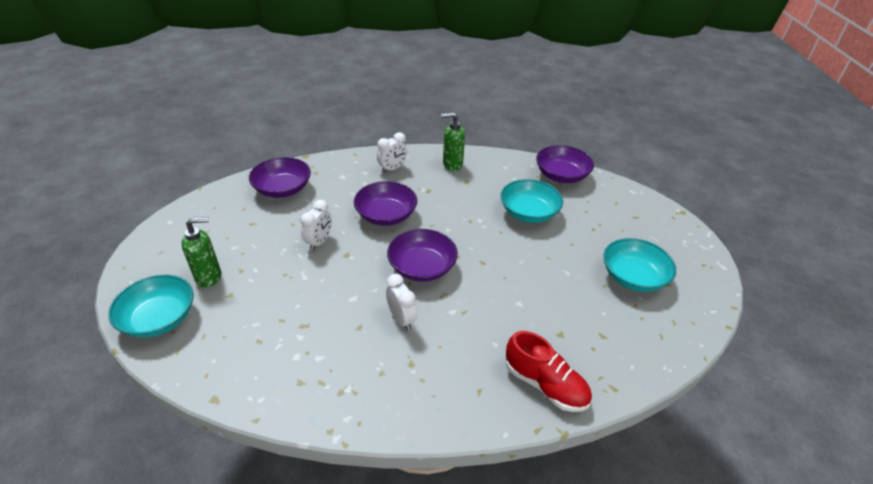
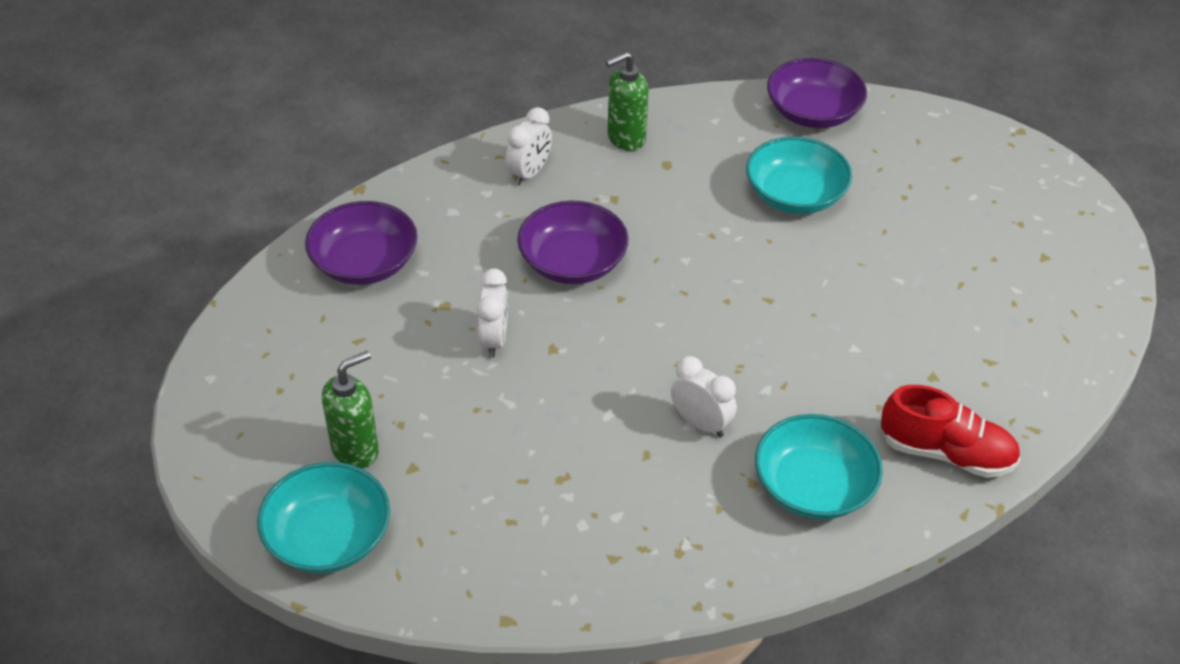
camera: 20 degrees left, 5 degrees up
purple bowl [387,229,458,282] -> none
turquoise bowl [603,238,677,292] -> turquoise bowl moved to [755,414,883,519]

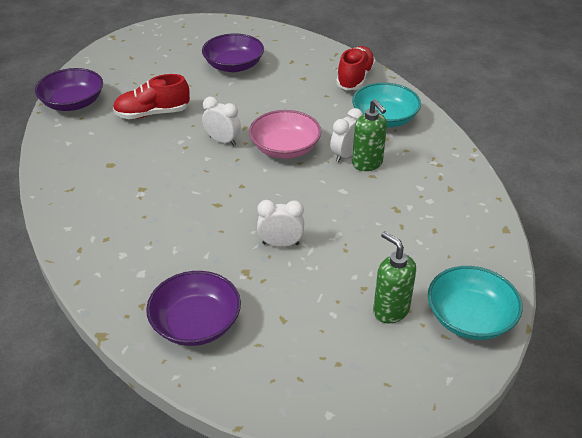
camera: 90 degrees left, 5 degrees down
white clock [506,107,552,185] -> white clock moved to [202,97,241,146]
purple bowl [517,201,629,284] -> purple bowl moved to [202,34,264,72]
green soap dispenser [606,52,649,151] -> green soap dispenser moved to [352,99,387,171]
turquoise bowl [746,137,852,214] -> red shoe [113,74,190,119]
none -> pink bowl [249,110,321,159]

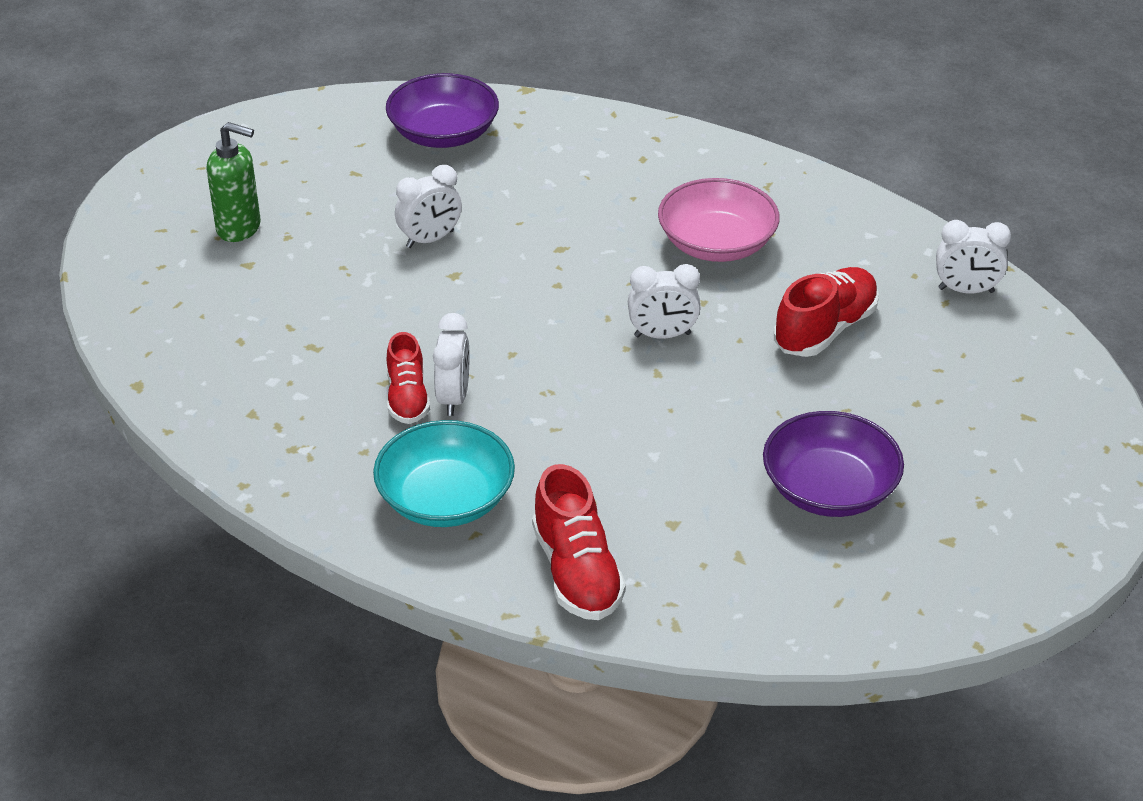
camera: 145 degrees right, 0 degrees up
purple bowl [35,68,103,111] -> white clock [936,220,1011,293]
pink bowl [249,110,321,159] -> pink bowl moved to [658,178,780,262]
green soap dispenser [352,99,387,171] -> red shoe [387,332,430,424]
turquoise bowl [428,266,523,340] -> none

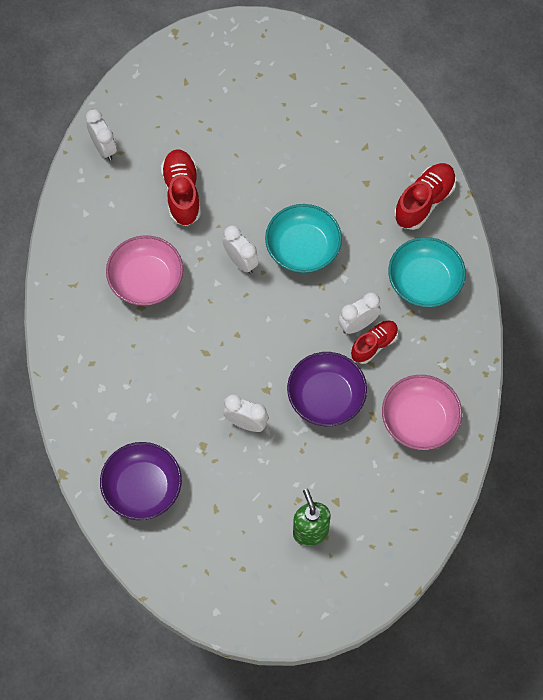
camera: 125 degrees left, 25 degrees up
purple bowl [763,411,904,517] -> purple bowl moved to [287,352,367,426]
red shoe [774,267,879,357] -> red shoe turned 75 degrees clockwise [161,149,201,226]
none -> turquoise bowl [265,204,342,273]
none -> pink bowl [382,375,462,450]

